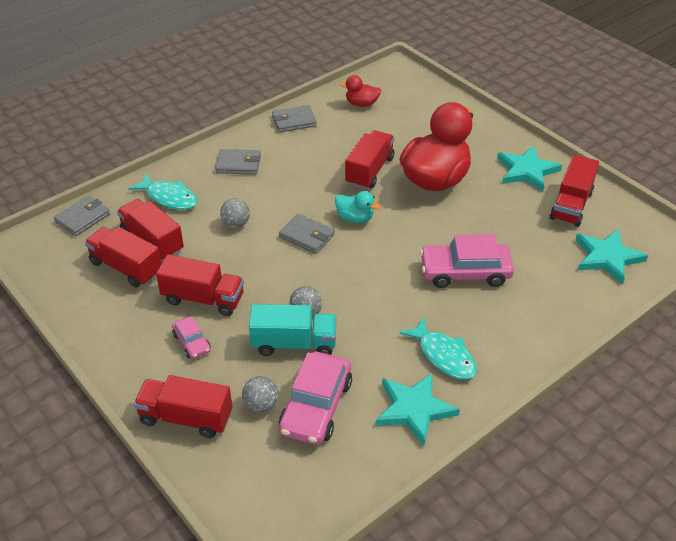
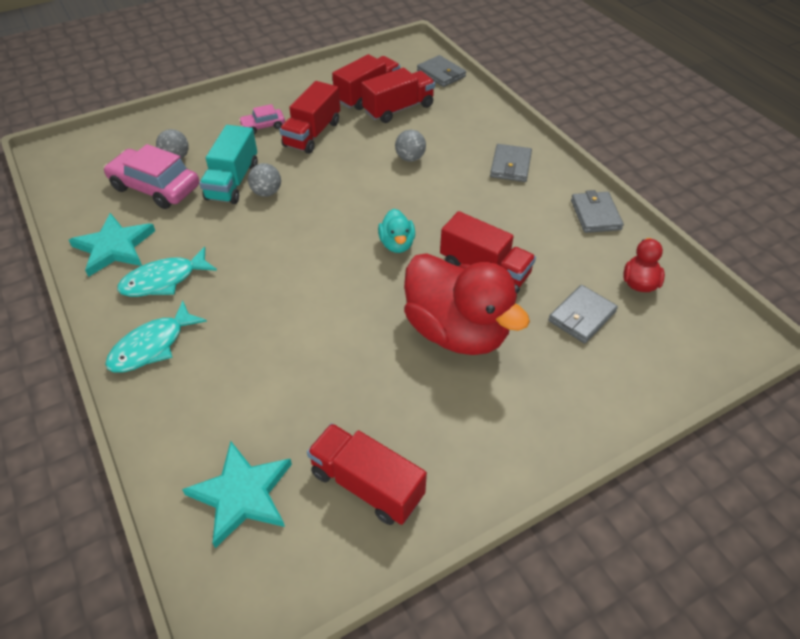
camera: 100 degrees right, 5 degrees up
turquoise fish [129,174,197,210] -> turquoise fish moved to [105,301,207,372]
red truck [134,375,232,438] -> none
grey wallet [279,214,335,254] -> grey wallet moved to [548,285,618,344]
turquoise duck [335,191,380,223] -> turquoise duck turned 45 degrees counterclockwise [378,209,415,253]
pink car [420,234,514,288] -> none
turquoise star [497,145,562,191] -> none

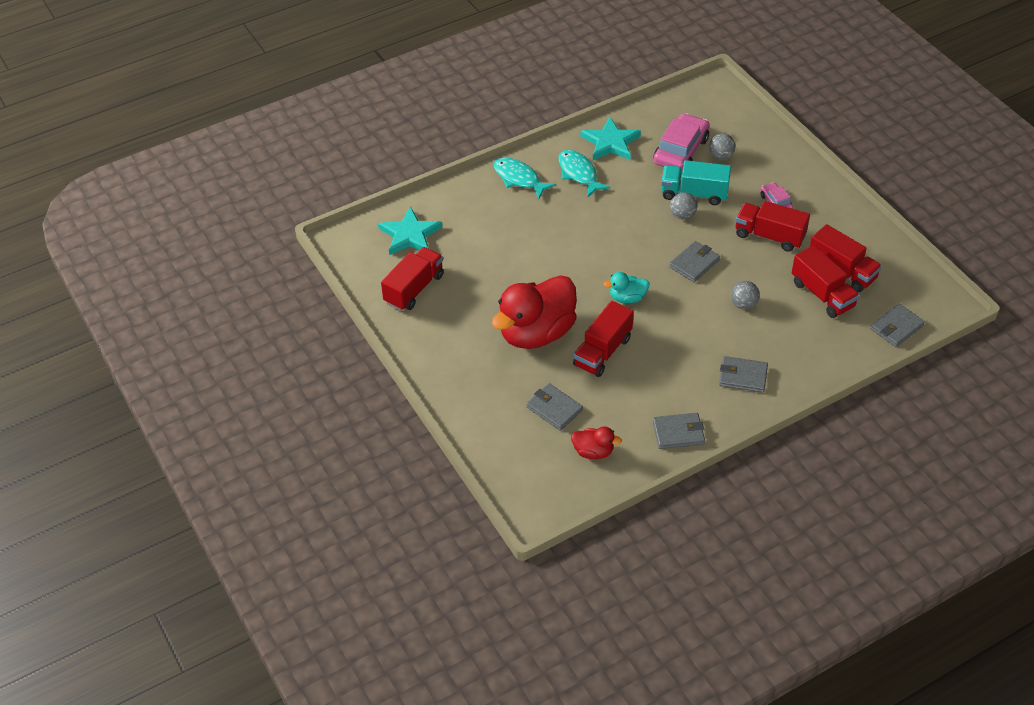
camera: 90 degrees right, 0 degrees up
none -> grey wallet [669,241,720,282]

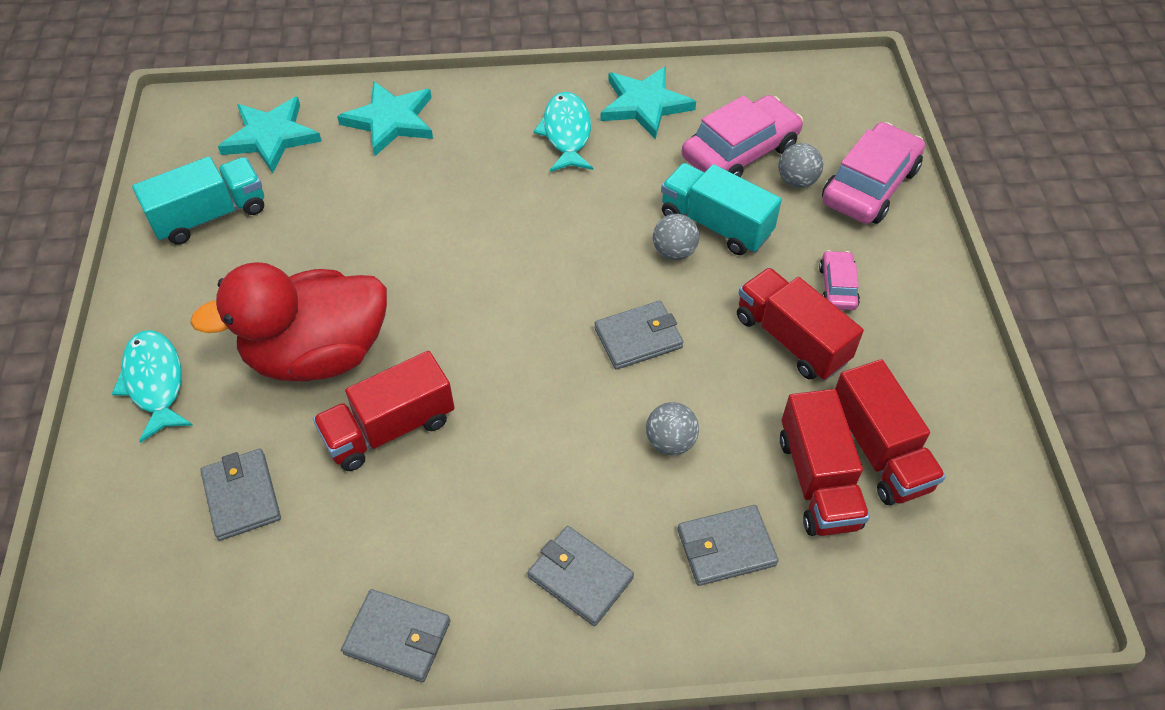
camera: 25 degrees right, 5 degrees up
red truck [381,247,444,311] -> turquoise truck [132,156,264,245]
turquoise fish [494,157,556,199] -> turquoise fish moved to [112,330,193,443]
red duck [571,426,622,459] -> none
turquoise duck [603,272,650,303] -> none
grey wallet [870,303,925,347] -> grey wallet moved to [678,505,779,586]
none -> turquoise star [337,81,433,156]
none -> pink car [822,122,925,224]

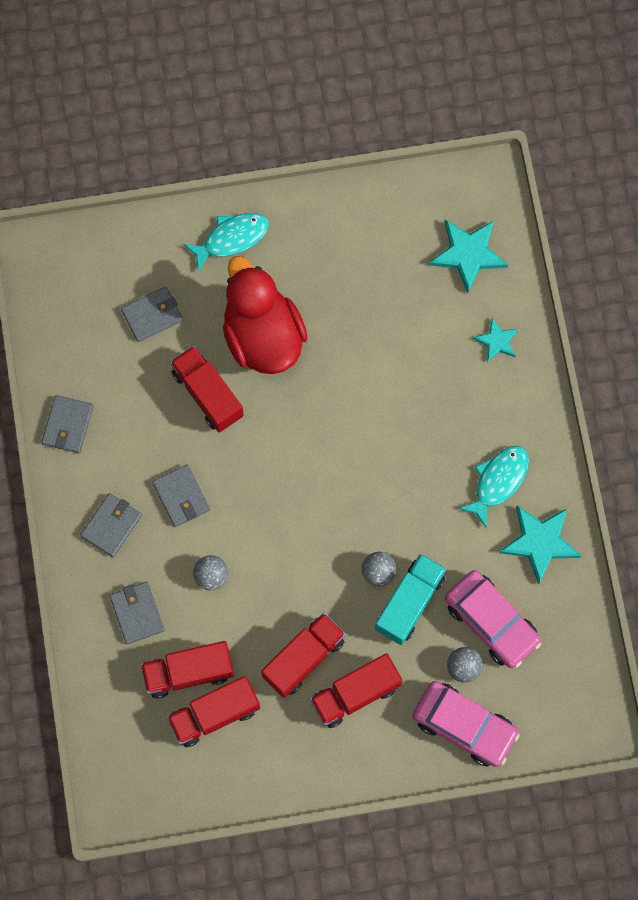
camera: 85 degrees right, 20 degrees up
turquoise truck [132,156,264,245] -> none
turquoise star [337,81,433,156] -> turquoise star [473,318,518,362], size x0.58
turquoise fish [533,92,593,172] -> turquoise fish turned 45 degrees counterclockwise [458,446,529,528]
grey wallet [594,301,683,370] -> grey wallet moved to [152,464,210,527]
pink car [819,250,860,310] -> red truck [310,653,403,728]

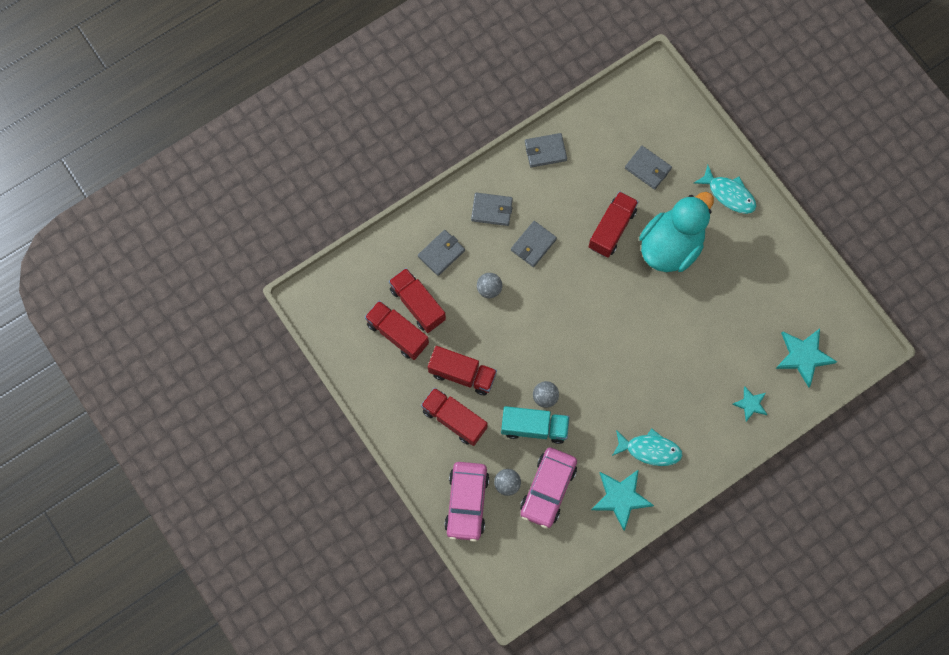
camera: 65 degrees right, 0 degrees up
red duck [223,256,308,374] -> turquoise duck [639,192,714,272]

